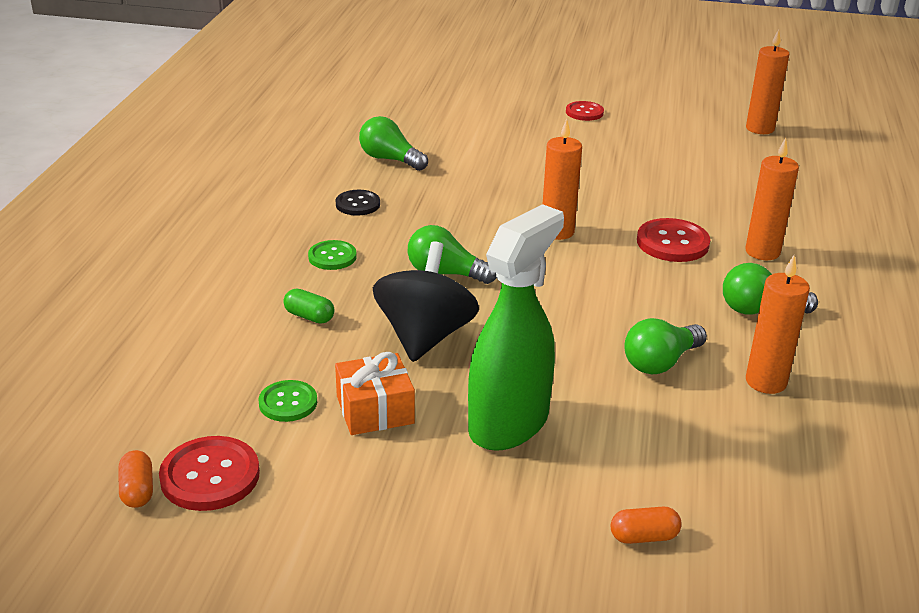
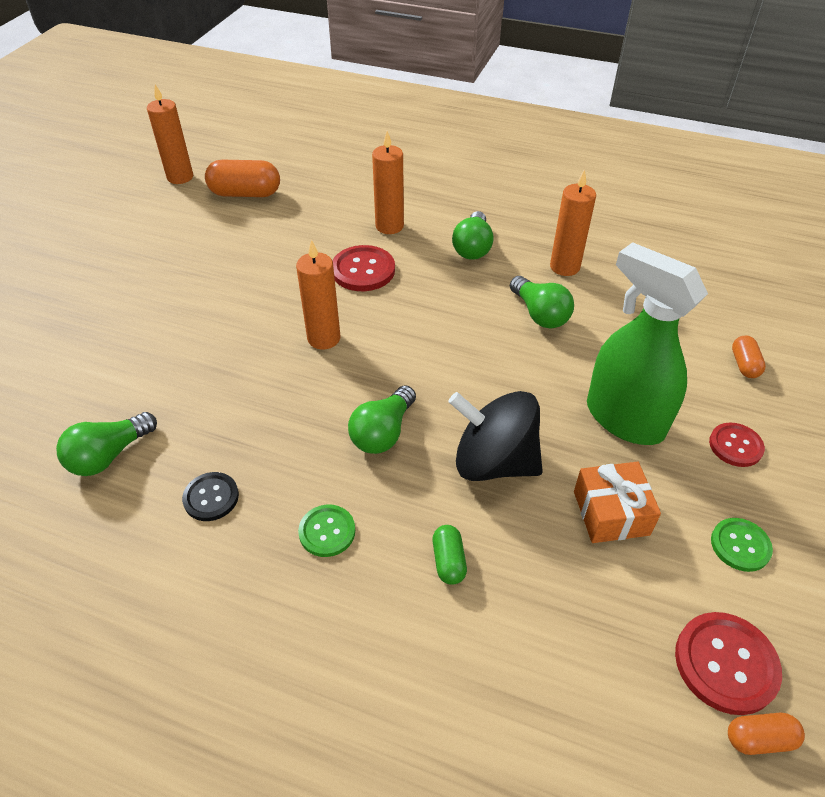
camera: 80 degrees left, 15 degrees up
green button [259,380,317,422] -> green button moved to [711,518,773,572]
green capsule [284,289,335,324] -> green capsule turned 45 degrees counterclockwise [433,525,467,585]
red button [566,101,604,121] -> red button moved to [709,423,765,467]
none -> orange capsule [205,160,280,197]

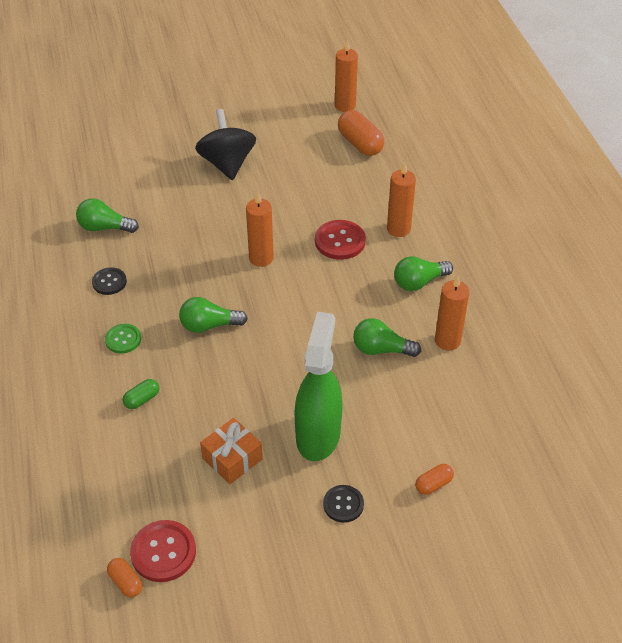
camera: 55 degrees right, 0 degrees up
black spinning top [448,391,543,481] -> black spinning top moved to [195,109,256,180]
green light bulb [510,276,574,328] -> green light bulb turned 75 degrees clockwise [353,318,421,357]
red button [709,423,765,467] -> black button [323,485,364,523]
green button [711,518,773,572] -> none

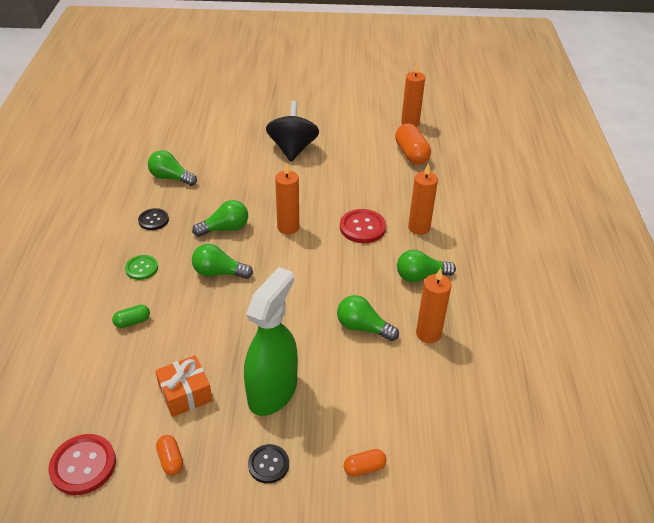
camera: 15 degrees right, 5 degrees down
orange capsule [107,558,143,597] -> orange capsule moved to [156,435,183,475]
none -> green light bulb [192,200,248,237]

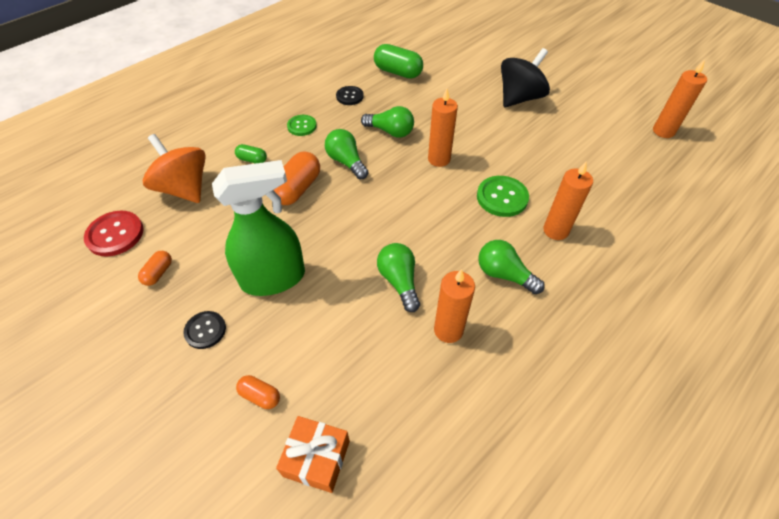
camera: 45 degrees right, 10 degrees up
green light bulb [148,150,197,186] -> green capsule [374,44,423,79]
orange gift [155,355,212,417] -> orange gift moved to [276,416,350,493]
red button [340,209,386,243] -> green button [477,176,529,217]
orange capsule [395,124,431,165] -> orange capsule moved to [274,151,320,205]
none -> orange spinning top [143,134,206,203]

